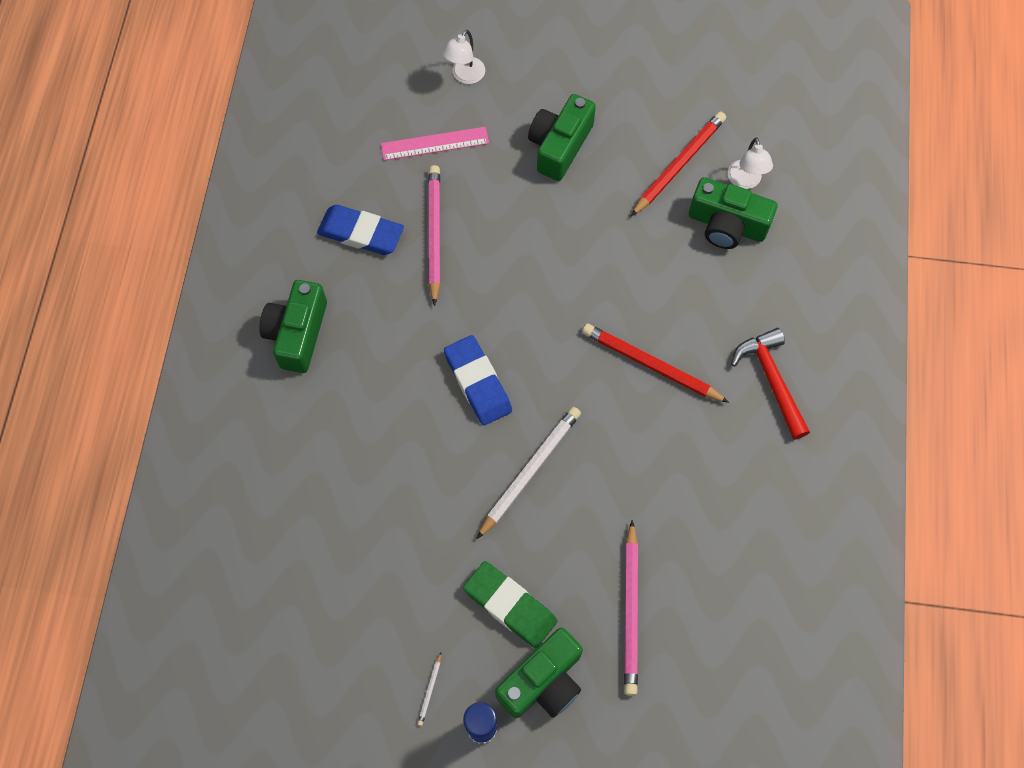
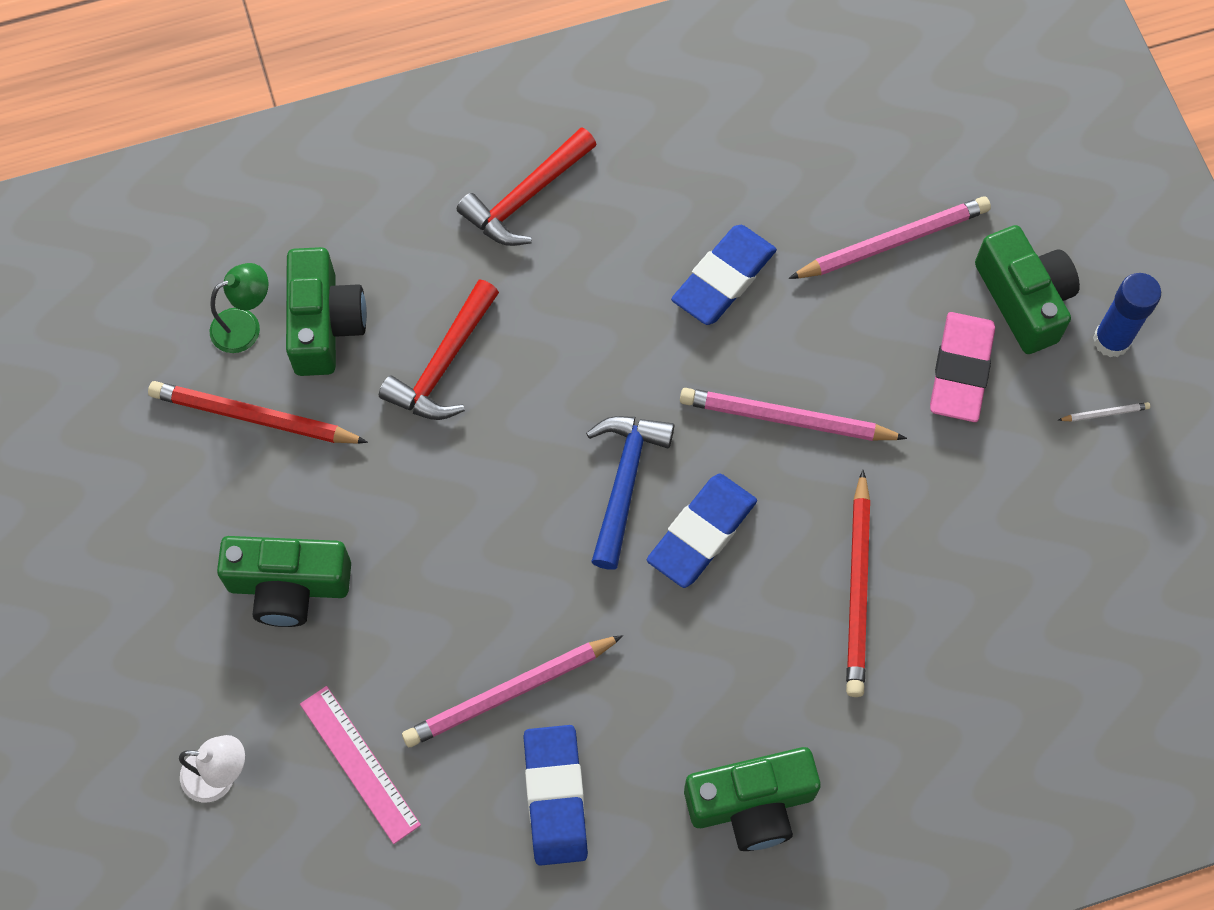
camera: 115 degrees left, 0 degrees up
green eraser [463,561,558,648] -> pink eraser [930,312,995,422]
white pencil [477,407,581,539] -> pink pencil [680,388,907,441]
green camera [495,628,583,718] -> green camera turned 45 degrees clockwise [975,225,1080,354]
red pencil [582,324,729,403] -> red pencil moved to [846,470,870,697]
white lamp [728,137,773,189] -> green lamp [210,263,269,353]
none -> red hammer [379,279,499,420]
none -> blue hammer [586,416,674,570]
none -> blue eraser [671,225,777,325]

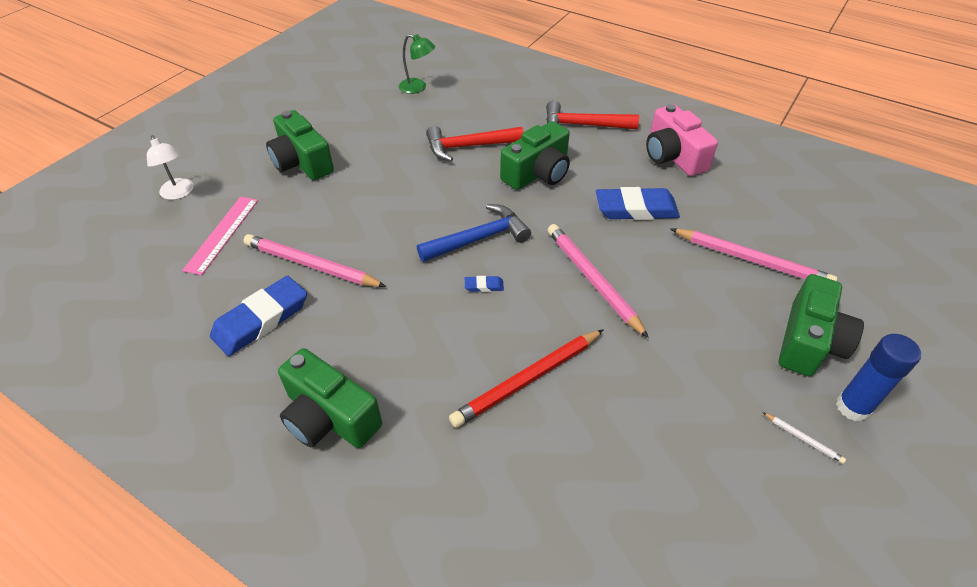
camera: 50 degrees right, 20 degrees down
red pencil [148,381,368,444] -> none
green camera [286,247,367,376] -> green camera moved to [500,121,570,190]
blue eraser [647,474,757,588] -> blue eraser [465,276,504,292], size x0.42
pink eraser [930,312,995,422] -> none
none -> pink camera [646,104,718,176]

